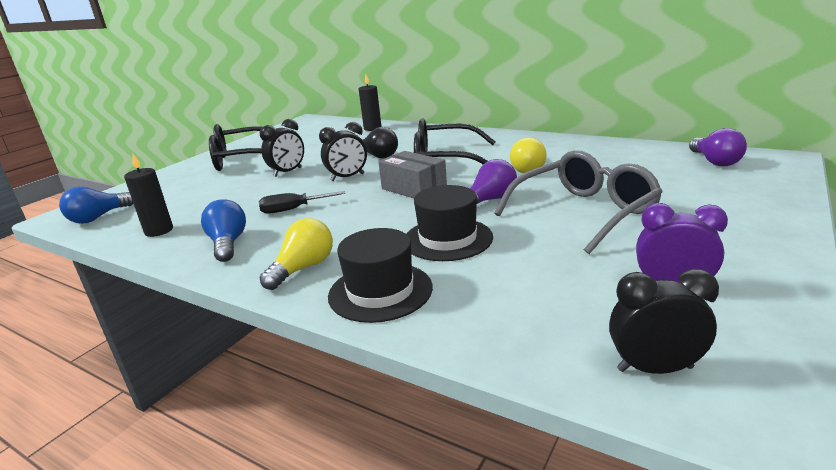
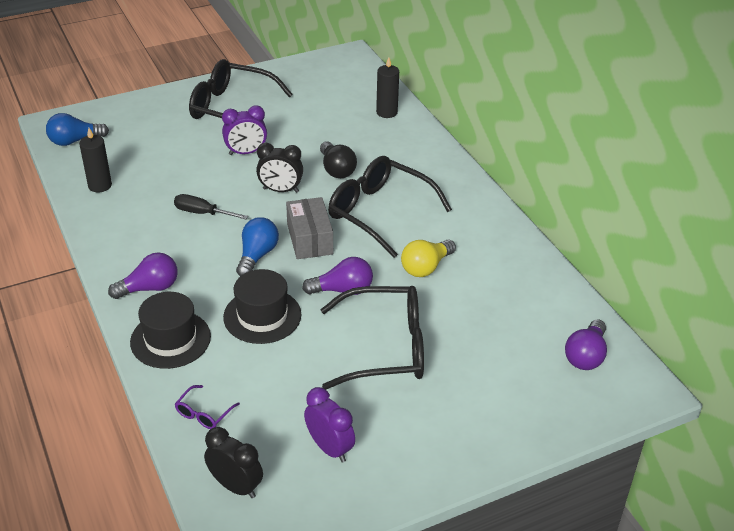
camera: 30 degrees right, 15 degrees up
blue light bulb [201,199,246,262] -> blue light bulb moved to [236,217,279,276]
black clock [260,119,304,177] -> purple clock [222,105,267,155]
yellow light bulb [260,218,333,290] -> purple light bulb [108,252,178,299]
grey glasses [495,150,663,254] -> black glasses [320,286,424,390]
none -> purple glasses [175,385,240,429]

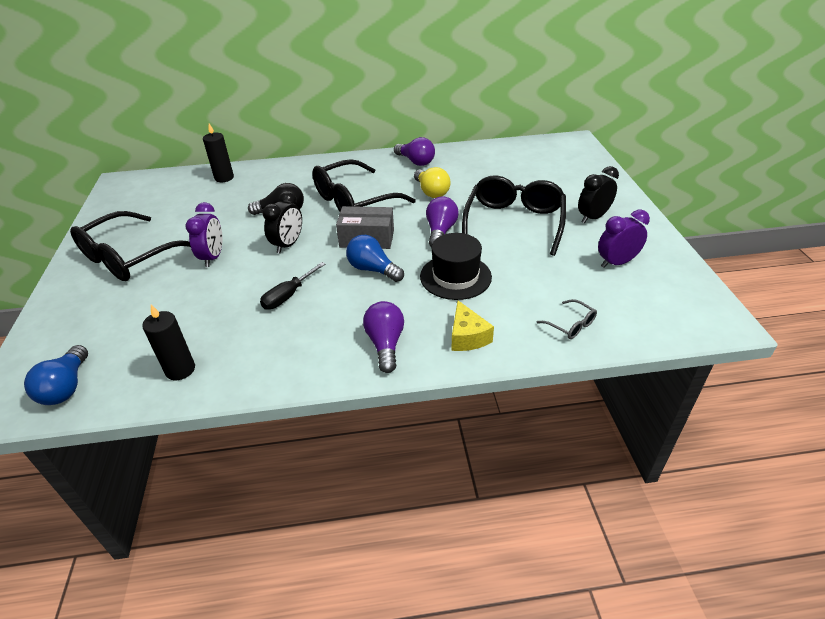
camera: 70 degrees left, 0 degrees up
black hat [130,292,211,369] -> yellow cheese [451,301,494,351]
purple glasses [175,385,240,429] -> grey glasses [536,299,597,339]
black clock [204,427,263,498] -> black clock moved to [578,166,619,223]
purple light bulb [565,319,607,370] -> purple light bulb moved to [394,137,435,166]

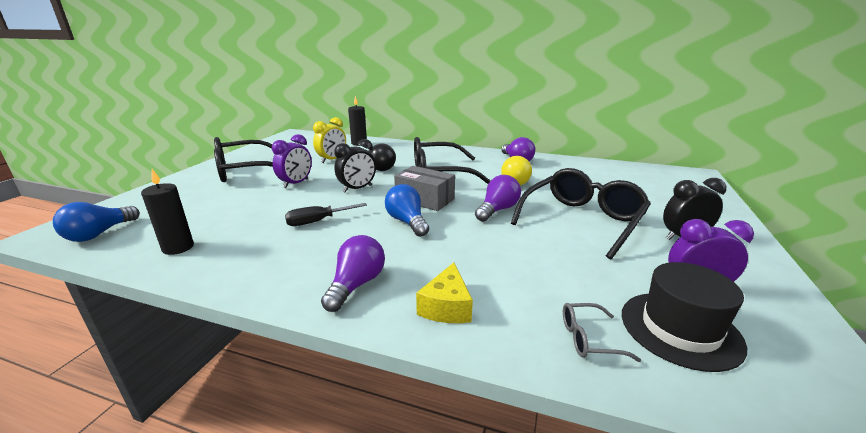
camera: 25 degrees right, 15 degrees down
black hat [420,233,492,300] -> black hat moved to [622,262,747,372]
grey glasses [536,299,597,339] -> grey glasses turned 105 degrees clockwise [563,303,641,362]
none -> yellow clock [313,117,346,163]

